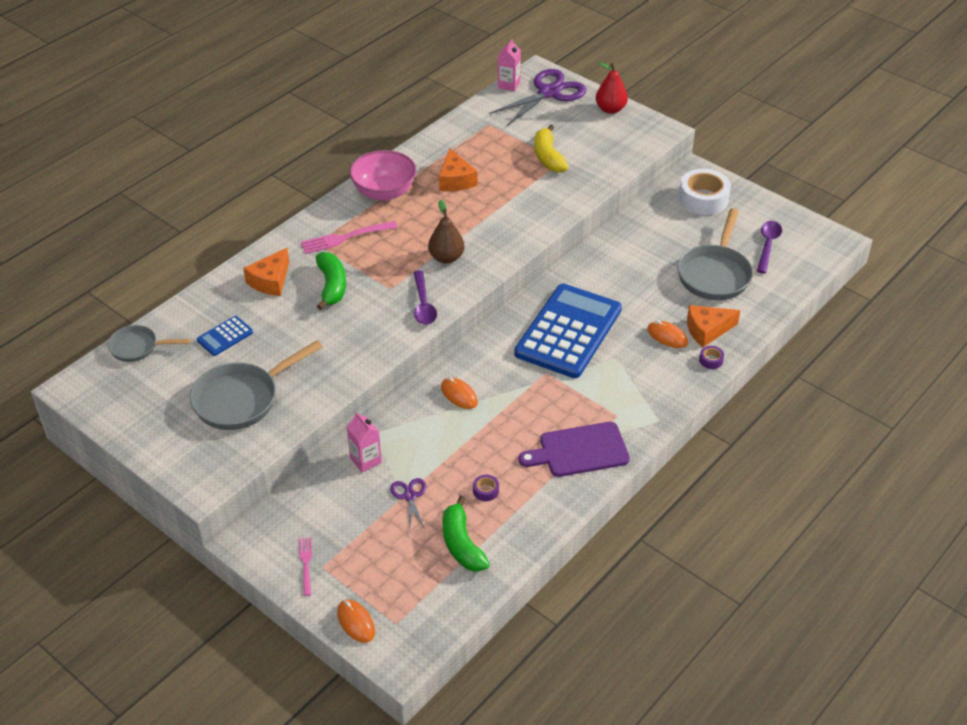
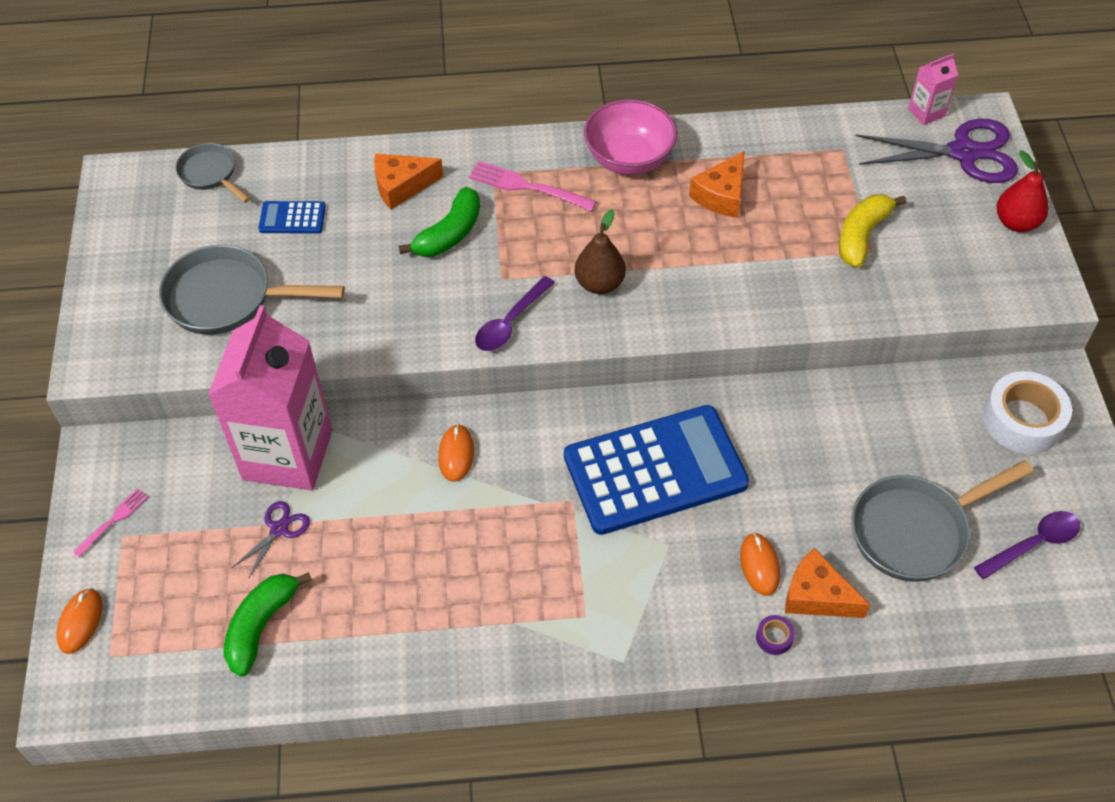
camera: 45 degrees right, 10 degrees up
pink carton [347,412,382,473] -> pink carton [208,305,333,490], size x2.40
purple tape [473,475,499,501] -> none
purple cutting board [518,422,630,477] -> none

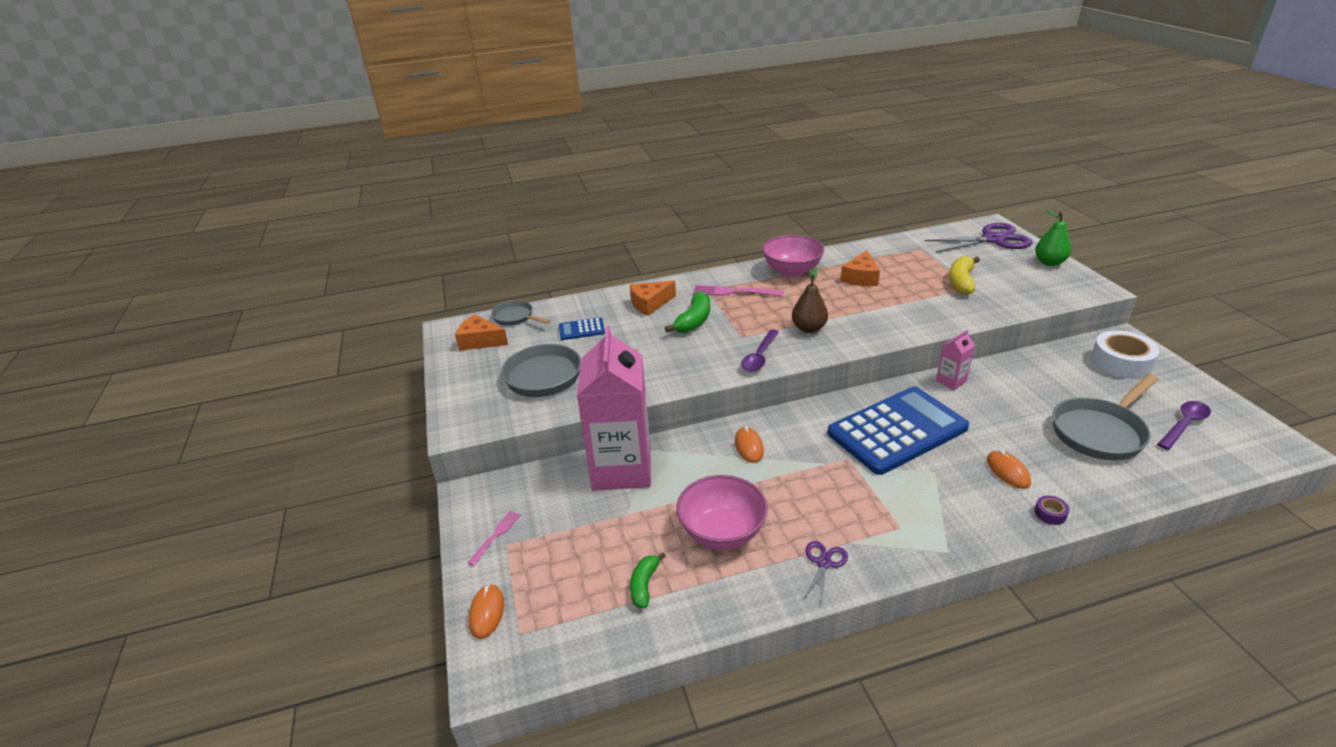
camera: 10 degrees left, 20 degrees down
green banana [223,572,312,677] -> green banana [630,552,666,608], size x0.64
purple scissors [232,501,310,579] -> purple scissors moved to [803,541,848,603]
orange cheese [785,548,870,618] -> orange cheese moved to [455,314,508,351]
pink carton [908,53,958,125] -> pink carton moved to [936,330,975,390]
red pear [997,151,1049,232] -> green pear [1035,209,1071,266]
none -> pink bowl [676,475,768,550]

